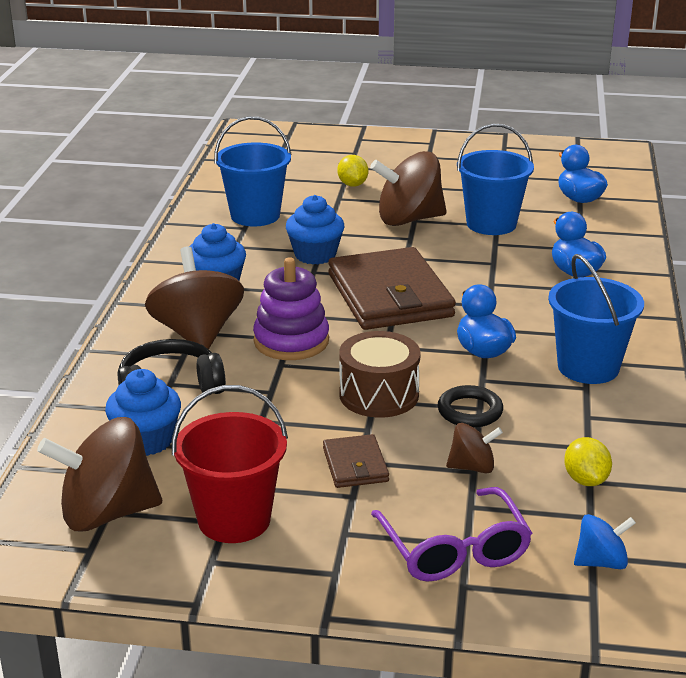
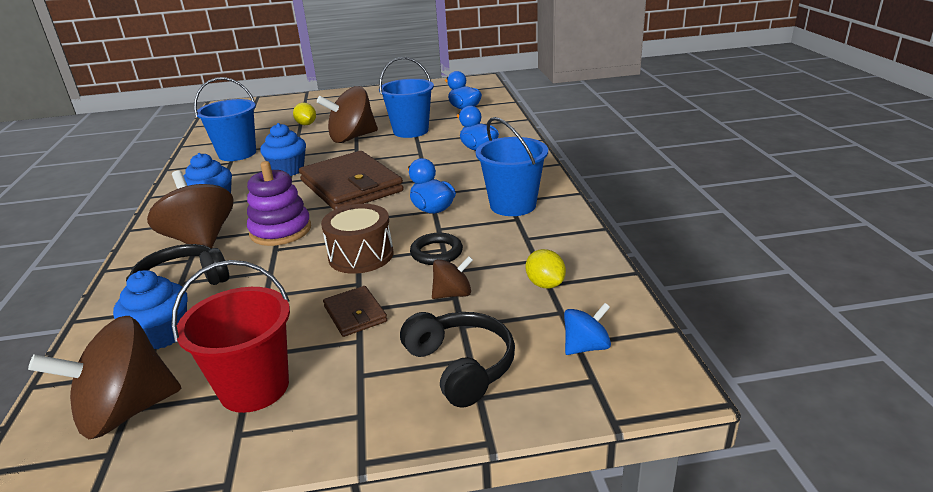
camera: 15 degrees left, 0 degrees up
purple glasses [371,487,532,582] -> black headphones [400,312,515,408]

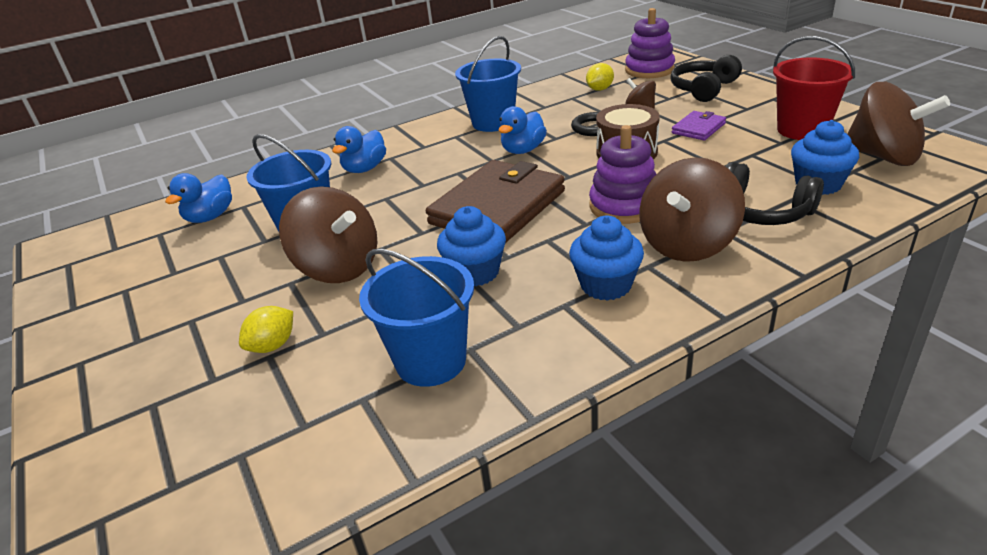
camera: 110 degrees left, 5 degrees up
brown wallet [323,286,387,337] -> purple wallet [672,111,726,140]
blue spinning top [564,303,611,355] -> purple stacking toy [625,8,675,78]

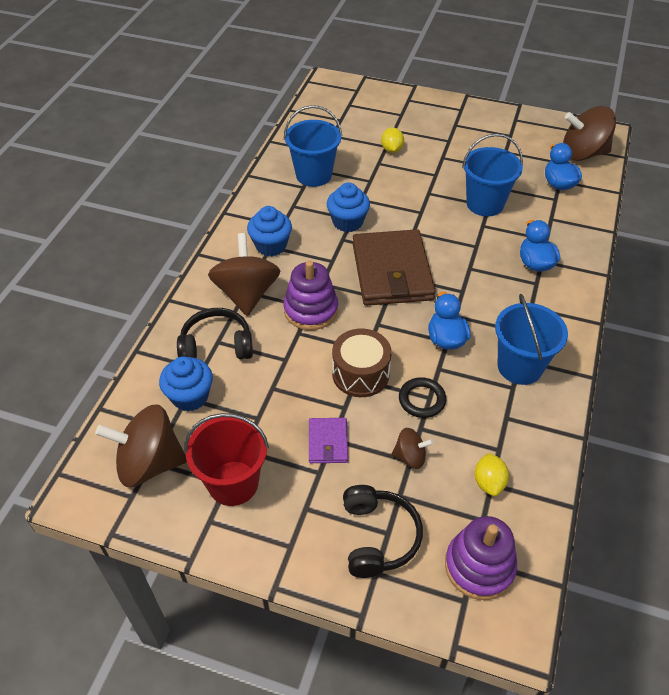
camera: 135 degrees right, 15 degrees up
brown spinning top [279,186,378,283] -> brown spinning top moved to [563,106,616,161]

